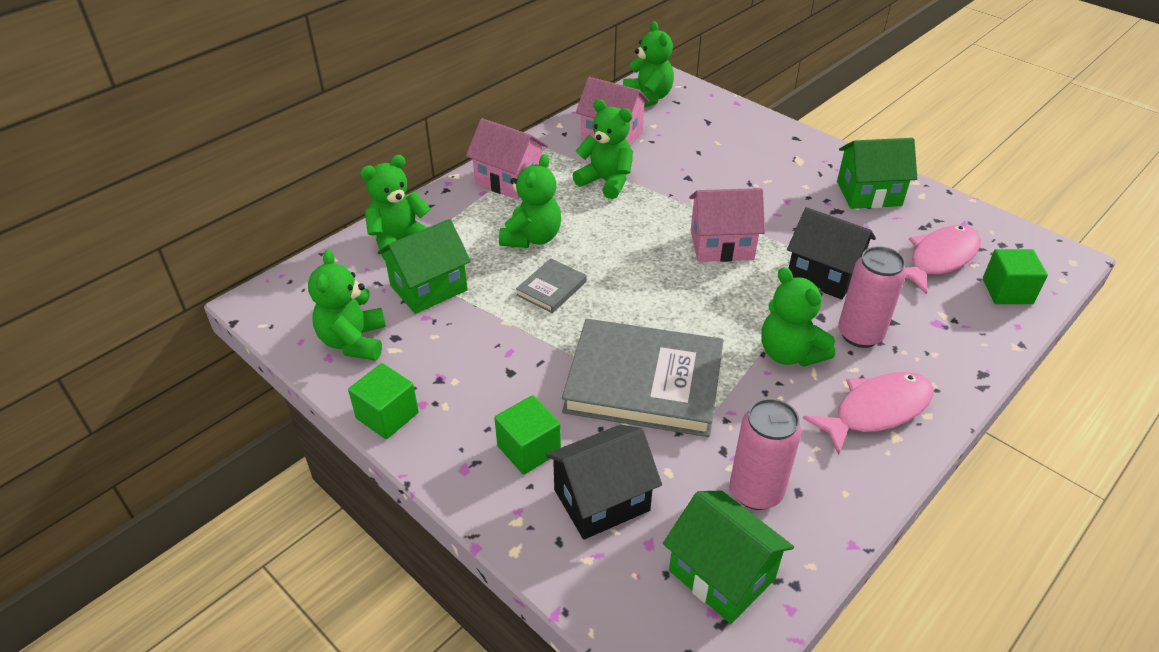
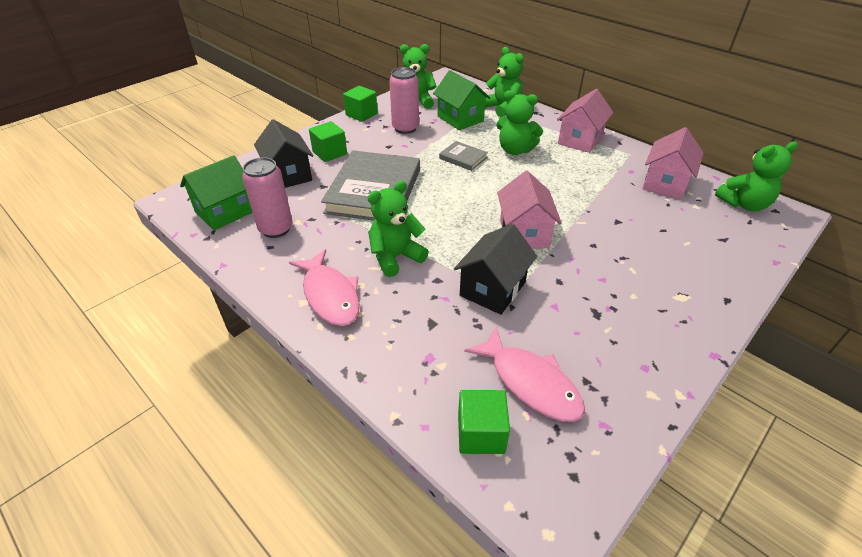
camera: 90 degrees right, 0 degrees up
green teddy bear [572,99,633,199] -> none
green house [837,138,917,209] -> none
pink can [838,246,906,348] -> pink can moved to [389,67,419,134]

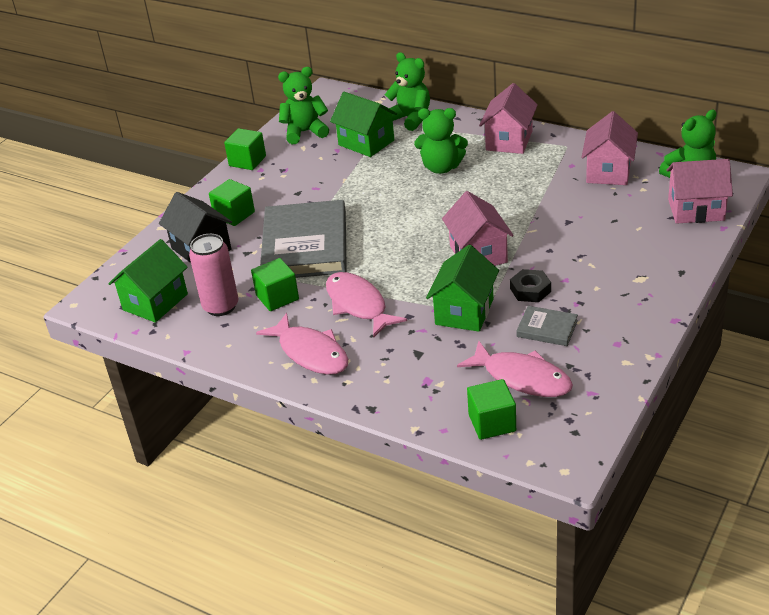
camera: 10 degrees left, 5 degrees down
green teddy bear [368,181,429,277] -> pink fish [326,272,407,338]
pink can [389,67,419,134] -> none
grey book [439,141,488,171] -> grey book moved to [516,306,578,346]
black house [454,224,537,315] -> green house [426,245,499,332]
none -> green cube [251,258,299,311]
none -> black nut [510,269,551,302]
none -> pink house [666,159,733,224]

